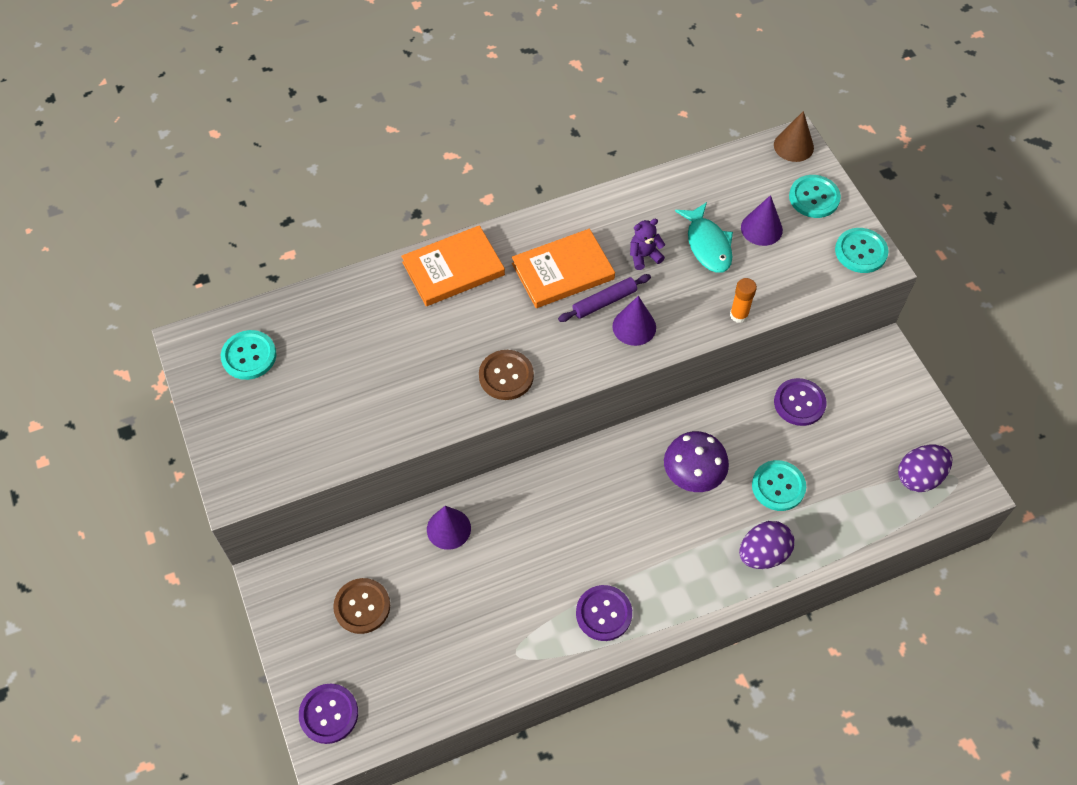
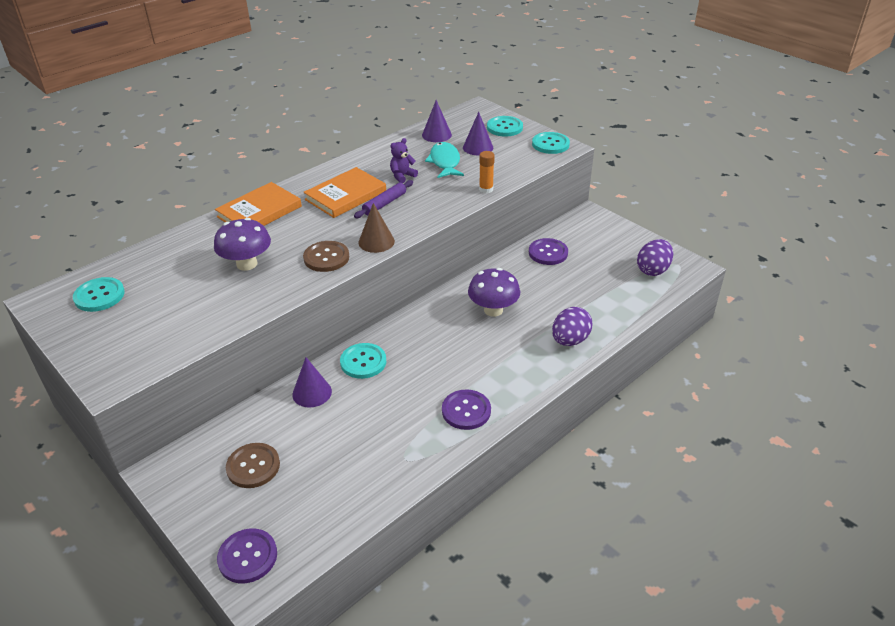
camera: 20 degrees left, 20 degrees down
purple cone [612,296,656,346] -> purple cone moved to [422,100,452,142]
turquoise fish [675,202,733,273] -> turquoise fish turned 150 degrees counterclockwise [425,142,464,178]
turquoise button [752,460,806,511] -> turquoise button moved to [340,343,386,379]
brown cone [774,111,814,162] -> brown cone moved to [358,203,395,253]
none -> purple mushroom [214,218,271,271]

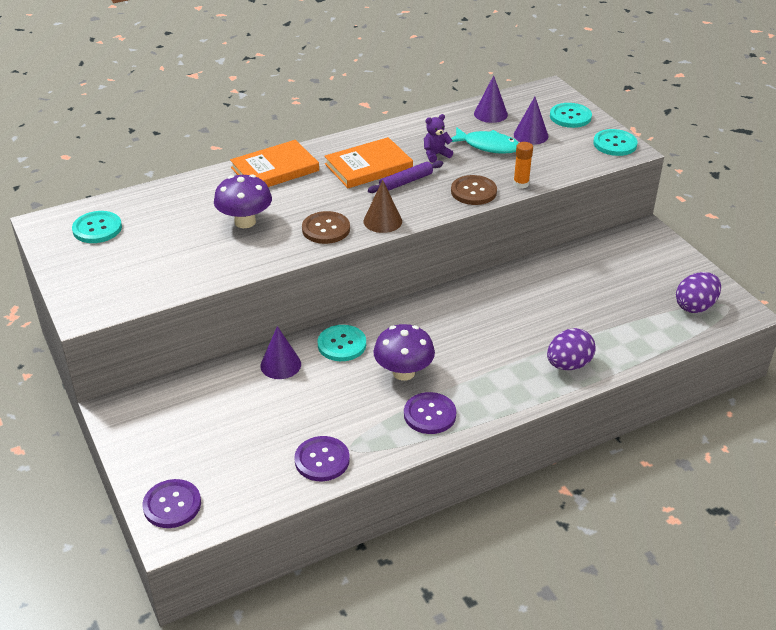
camera: 15 degrees right, 0 degrees up
brown button [226,443,280,488] -> brown button moved to [451,175,497,205]
turquoise fish [425,142,464,178] -> turquoise fish turned 105 degrees clockwise [451,127,519,154]
purple mushroom [468,268,520,317] -> purple mushroom moved to [373,324,435,381]
purple button [529,238,568,265] -> purple button moved to [294,436,350,481]

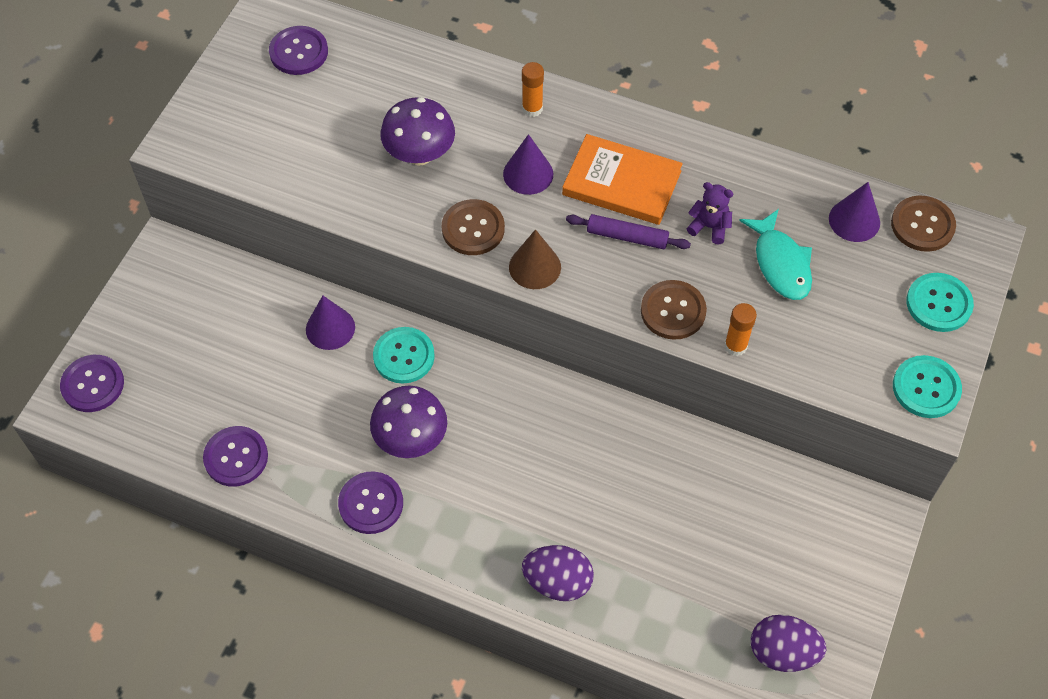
camera: 50 degrees right, 20 degrees up
turquoise button [72,211,122,243] -> purple button [269,26,328,75]
orange book [230,140,319,187] -> orange glue stick [522,62,544,117]
purple cone [514,97,548,145] -> purple cone moved to [503,134,553,195]
none -> brown button [891,196,956,252]

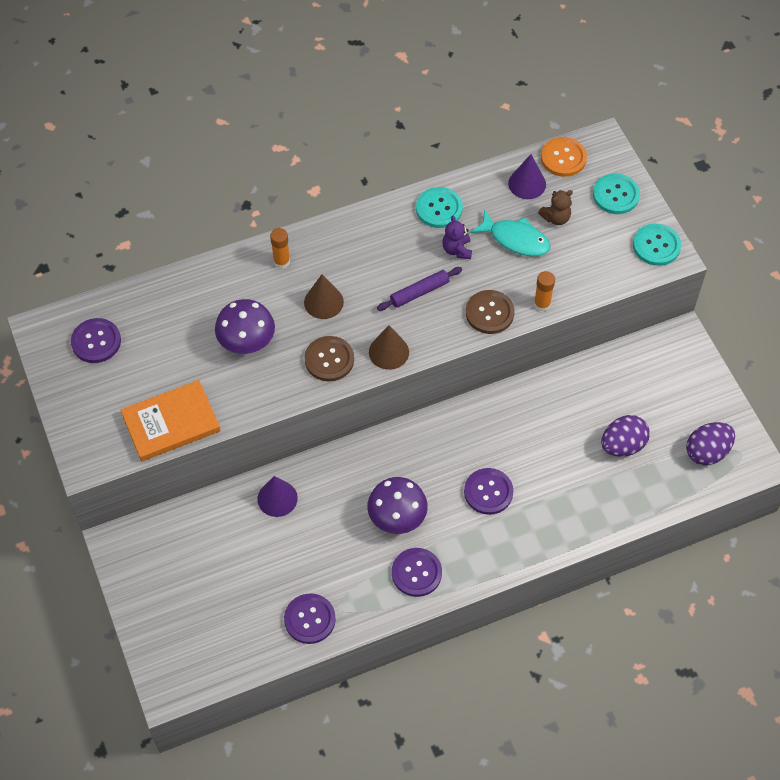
camera: 45 degrees left, 0 degrees up
purple button [60,355,124,412] -> purple button moved to [464,468,513,515]
turquoise button [373,327,435,384] -> turquoise button moved to [416,187,463,228]
purple cone [503,134,553,195] -> brown cone [304,274,344,319]
purple egg [522,545,594,601] -> purple egg moved to [601,415,650,457]
orange book [562,134,683,225] -> orange book moved to [121,380,221,462]
purple teddy bear [686,182,734,244] -> purple teddy bear turned 75 degrees counterclockwise [442,216,472,259]
brown button [891,196,956,252] -> orange button [541,137,587,177]
none -> brown teddy bear [538,190,573,225]

